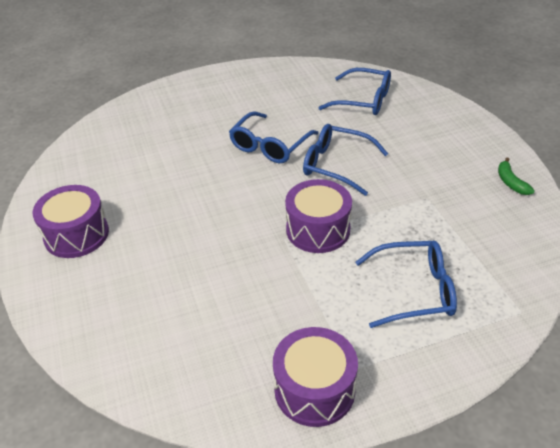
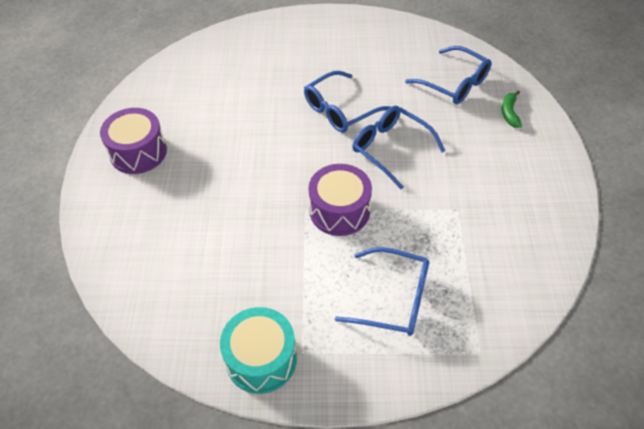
camera: 20 degrees right, 10 degrees up
purple drum [273,327,358,427] -> turquoise drum [220,307,297,394]
green banana [498,157,535,195] -> green banana moved to [502,90,522,128]

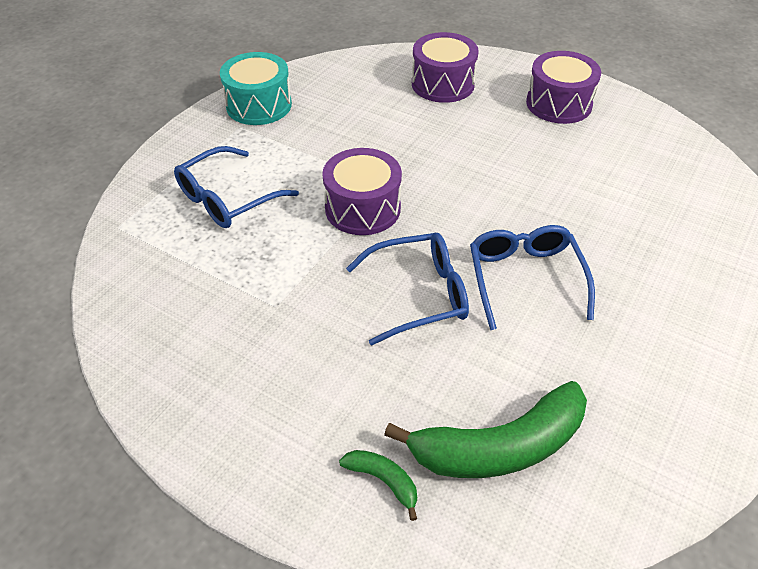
camera: 120 degrees right, 5 degrees down
blue glasses [405,46,492,104] -> green banana [384,381,587,478]
none -> purple drum [412,32,479,103]

